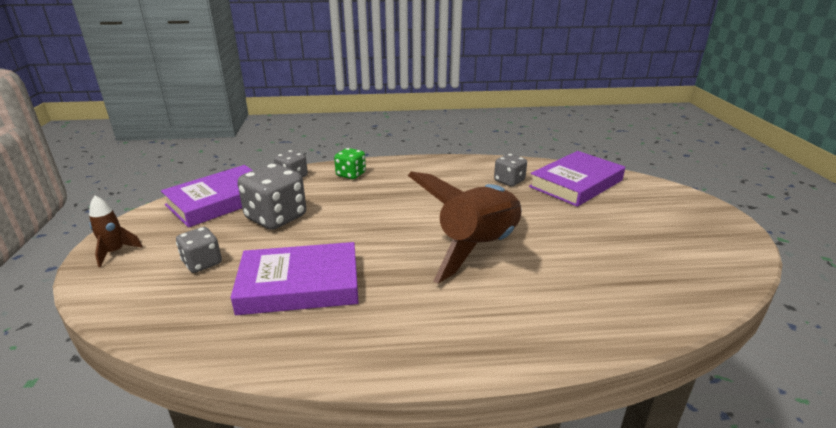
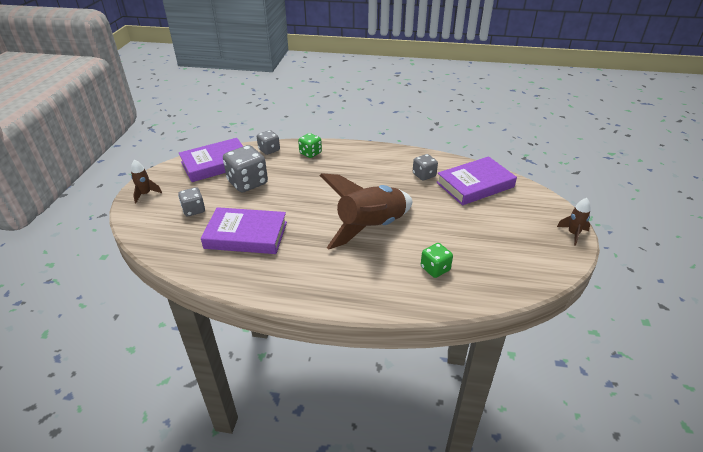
camera: 15 degrees right, 10 degrees up
none -> green dice [421,243,453,278]
none -> brown rocket [557,198,591,246]

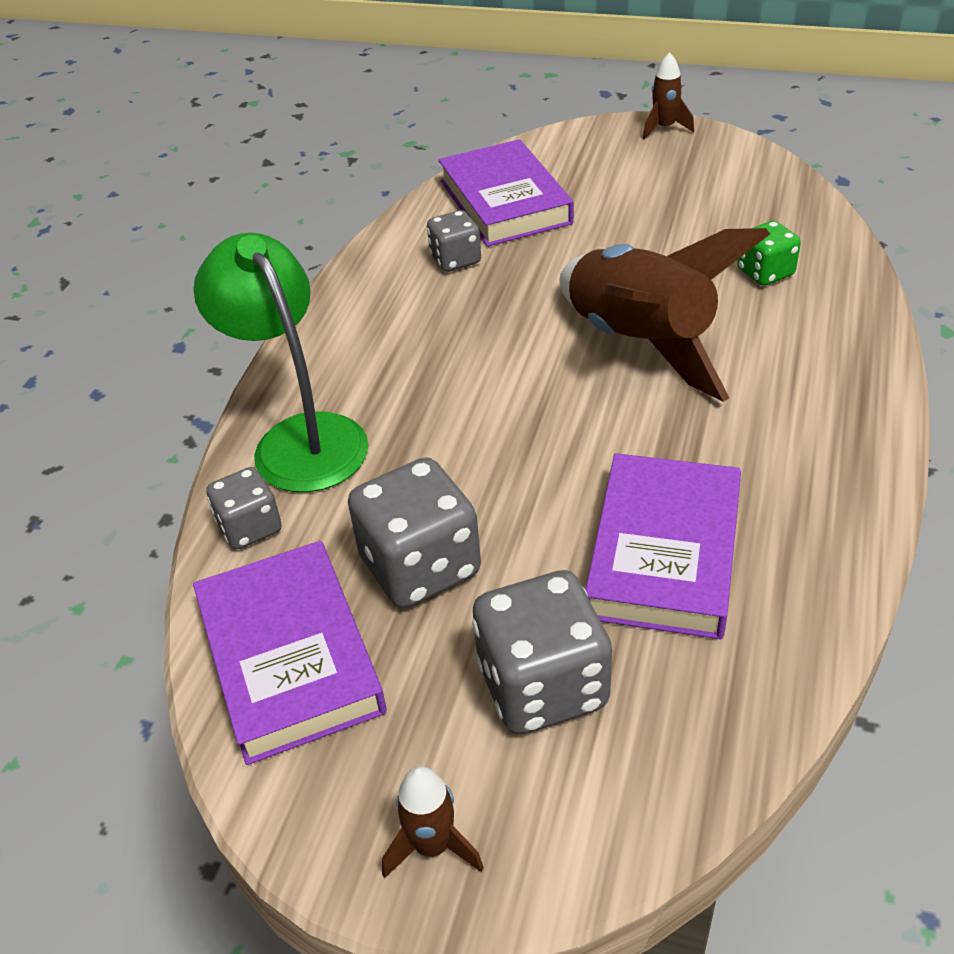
camera: 80 degrees left, 5 degrees up
grey dice [178,187,205,216] -> grey dice [472,570,612,734], size x1.72
green dice [298,133,322,158] -> green lamp [193,233,368,492]

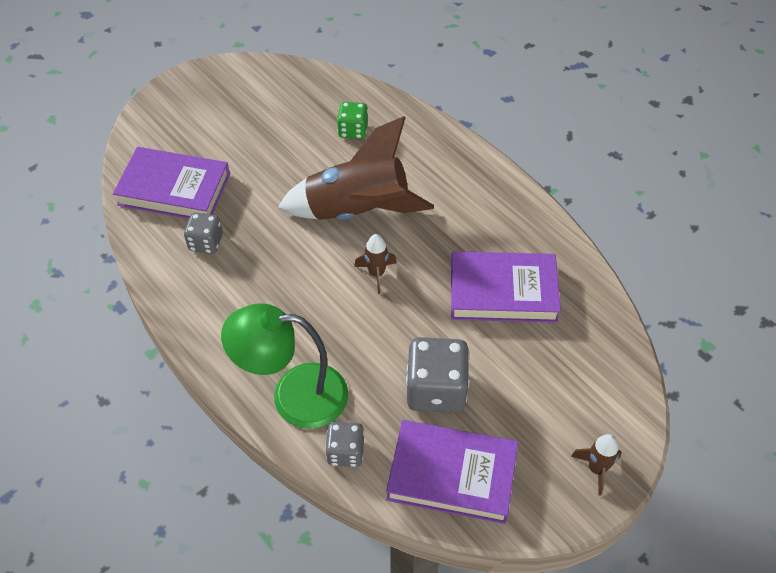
camera: 60 degrees left, 10 degrees up
grey dice [472,570,612,734] -> none
purple book [585,453,741,639] -> purple book turned 45 degrees counterclockwise [451,251,561,323]
brown rocket [643,52,694,139] -> brown rocket moved to [354,234,397,294]

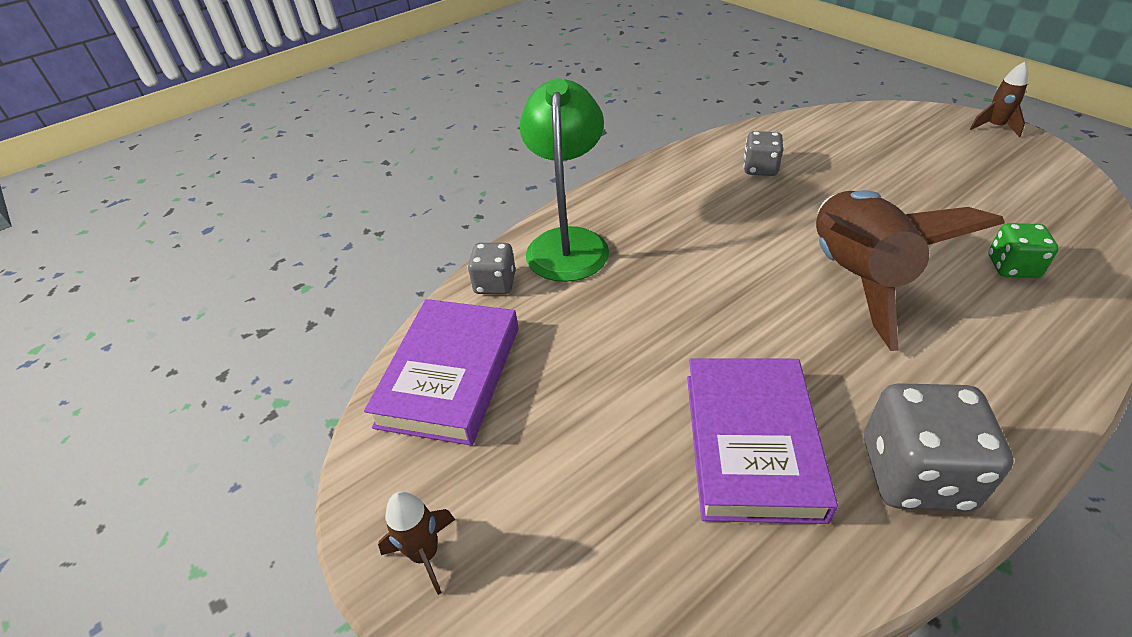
camera: 95 degrees right, 10 degrees down
purple book [113,147,230,219] -> none
brown rocket [354,234,397,294] -> brown rocket moved to [970,62,1028,137]
grey dice [406,337,470,413] -> grey dice moved to [864,383,1014,511]

